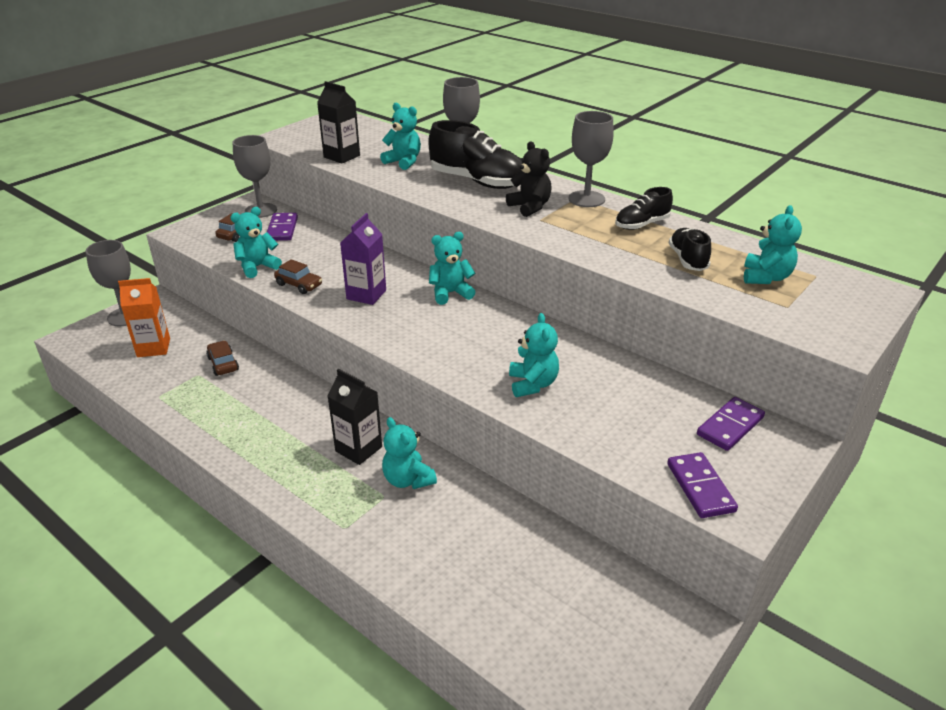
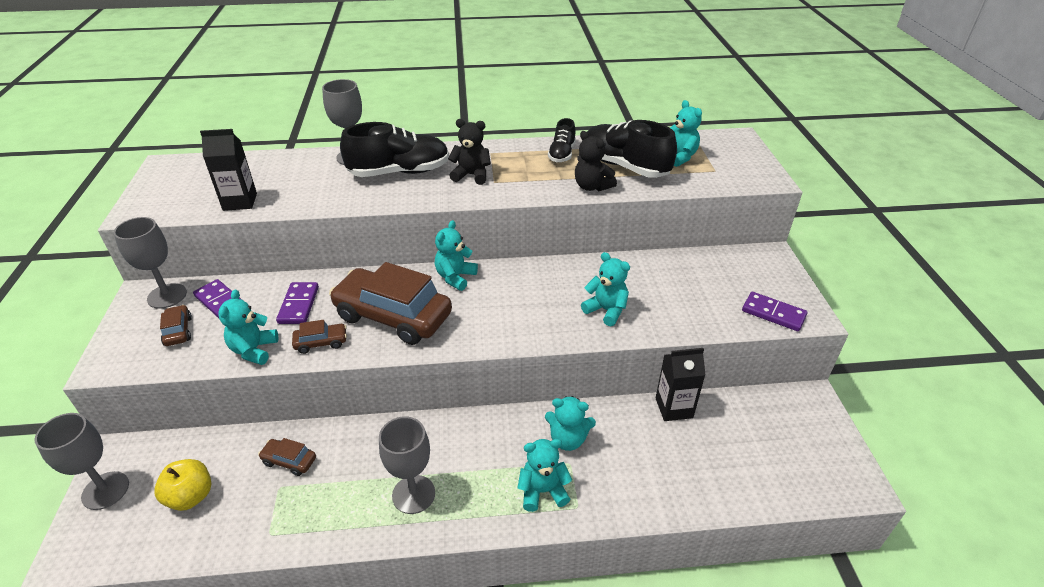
camera: 45 degrees left, 5 degrees up
orange carton [118,278,170,357] -> yellow apple [154,459,211,511]
black carton [327,369,382,465] -> black carton moved to [655,348,706,421]
purple carton [340,213,386,305] -> brown car [329,262,452,345]
turquoise teddy bear [380,103,421,170] -> turquoise teddy bear moved to [517,439,572,512]
grey goblet [569,111,614,207] -> grey goblet moved to [379,416,435,514]
black shoe [669,228,711,271] -> black shoe [587,120,677,178], size x1.79
purple domino [697,397,765,451] -> purple domino moved to [276,282,319,324]
none -> black teddy bear [575,131,617,192]

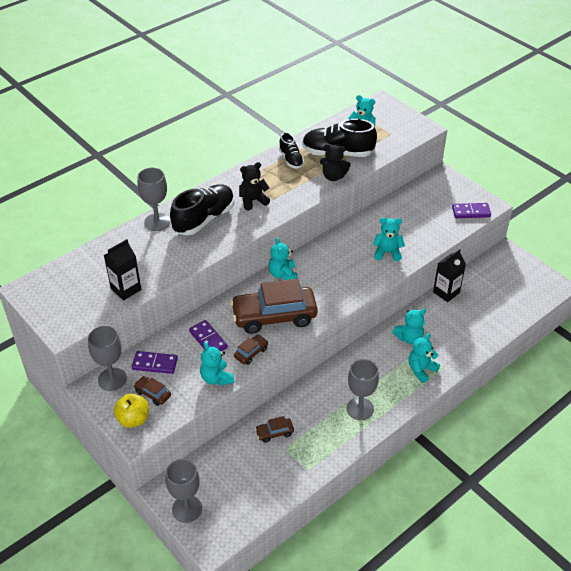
camera: 35 degrees left, 5 degrees up
yellow apple [154,459,211,511] -> yellow apple moved to [114,394,149,428]

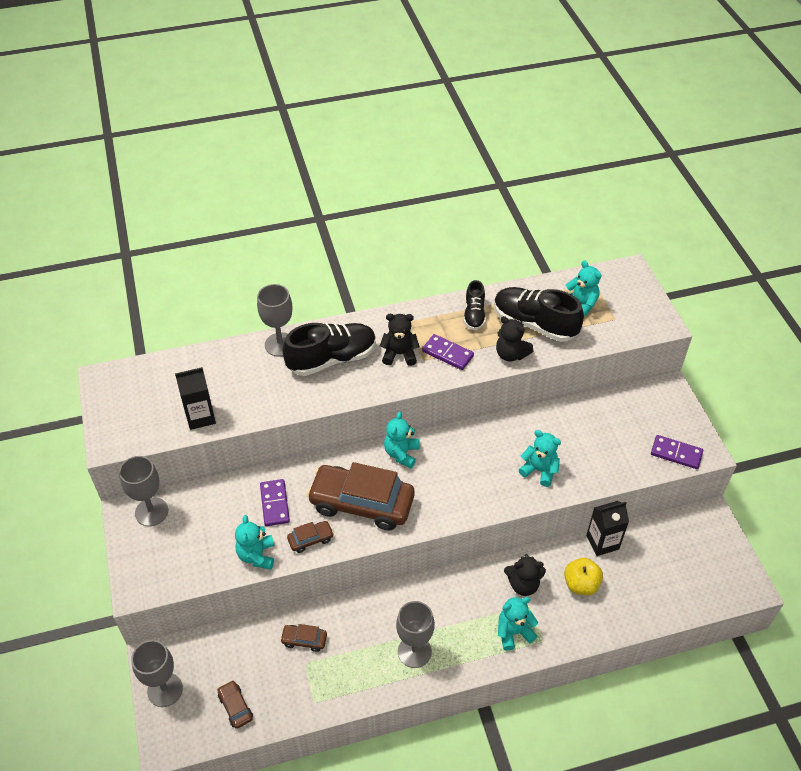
camera: 25 degrees right, 5 degrees up
yellow apple [114,394,149,428] -> yellow apple moved to [564,558,603,595]
purple domino [132,351,178,374] -> purple domino moved to [422,334,474,370]
brown car [134,376,171,406] -> brown car moved to [217,680,253,729]
turquoise teddy bear [392,309,426,344] -> black teddy bear [504,554,546,596]

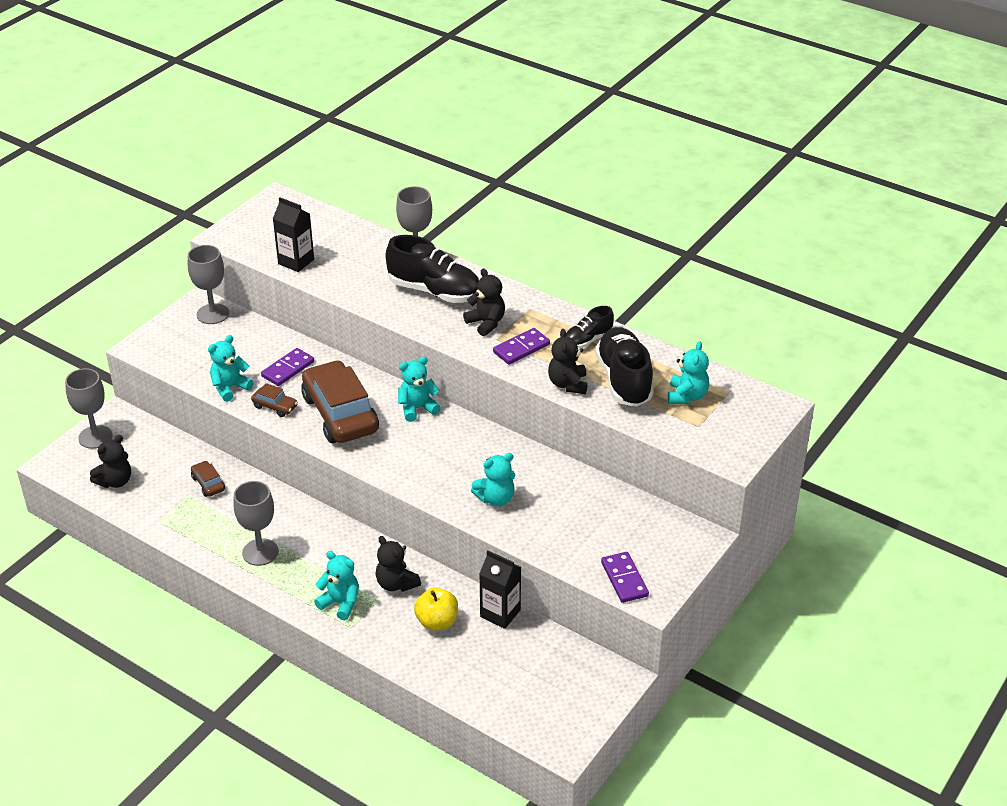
camera: 50 degrees right, 10 degrees down
brown car [217,680,253,729] -> black teddy bear [90,435,131,488]
purple domino [422,334,474,370] -> purple domino turned 60 degrees clockwise [493,328,550,365]
turquoise teddy bear [519,430,561,487] -> turquoise teddy bear turned 75 degrees clockwise [471,453,515,507]

